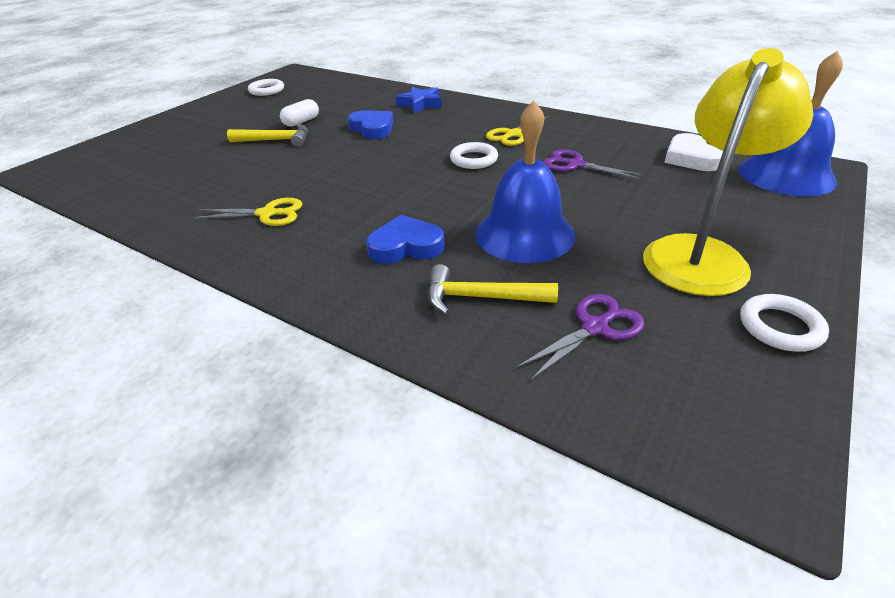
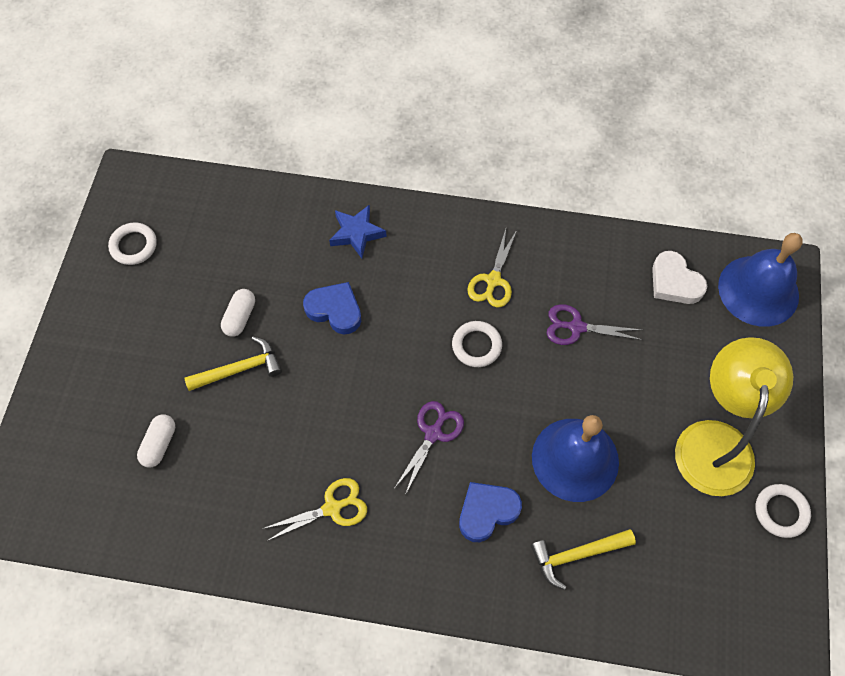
camera: 25 degrees left, 25 degrees up
purple scissors [516,294,645,381] -> purple scissors moved to [394,401,464,495]
none -> white capsule [137,415,175,468]

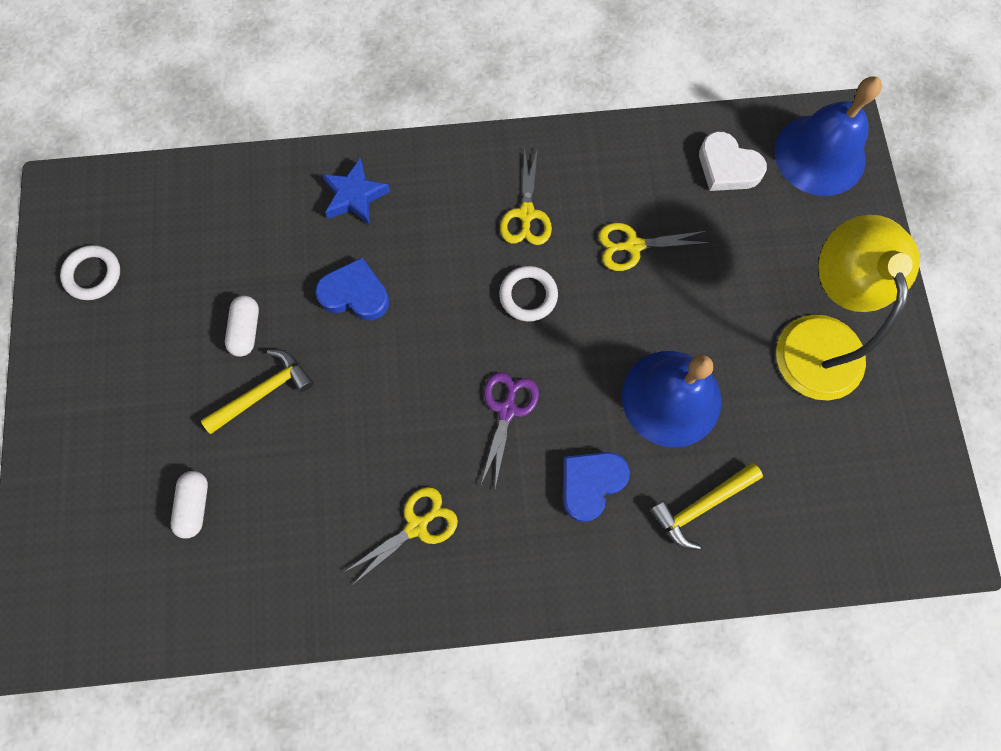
camera: 15 degrees left, 10 degrees up
purple scissors [547,304,642,345] -> yellow scissors [598,223,711,271]
white ring [755,484,811,538] -> none

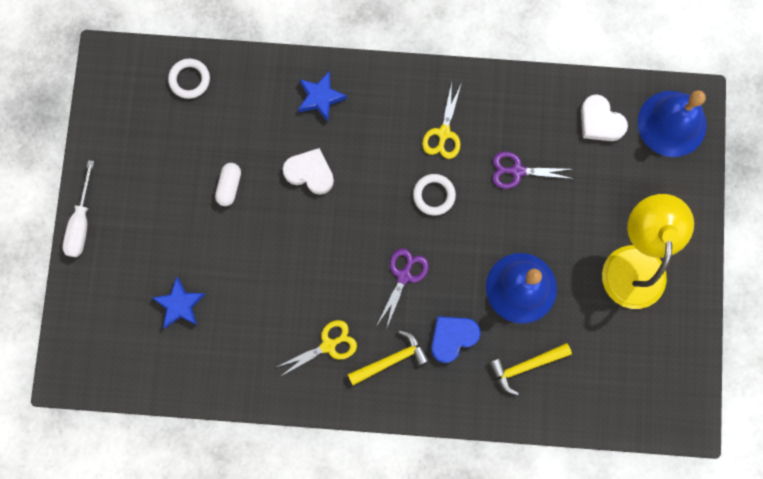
camera: 10 degrees right, 5 degrees up
white ring [60,245,120,300] -> white ring moved to [168,59,210,99]
white capsule [171,471,208,539] -> blue star [152,276,205,328]
yellow hammer [201,349,314,434] -> yellow hammer moved to [348,330,429,385]
blue heart [315,257,389,320] -> white heart [283,148,334,195]
yellow scissors [598,223,711,271] -> purple scissors [492,152,574,189]
none -> white screwdriver [63,160,94,257]

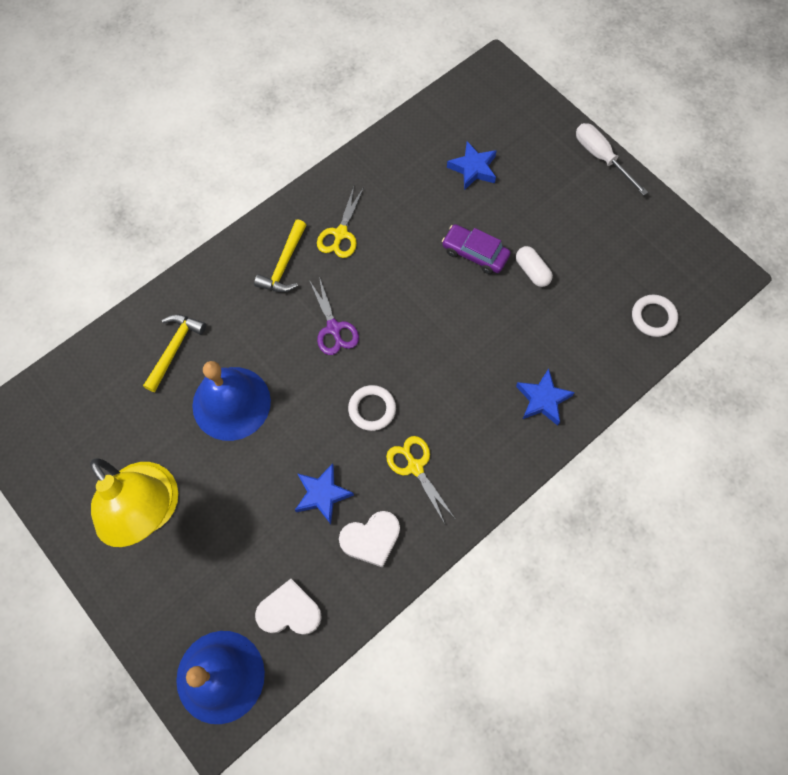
camera: 135 degrees right, 10 degrees down
white heart [283,148,334,195] -> white heart moved to [339,511,400,568]
blue heart [431,316,481,363] -> none
purple scissors [492,152,574,189] -> blue star [295,463,354,524]
none -> purple car [442,224,511,274]

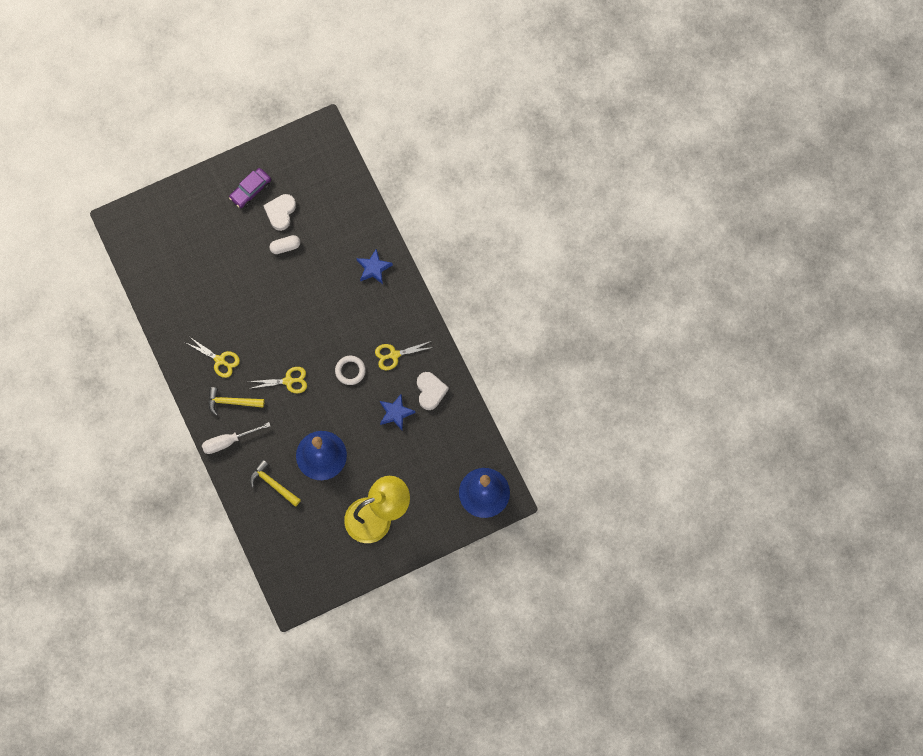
camera: 75 degrees left, 5 degrees up
yellow hammer [254,220,306,292] -> yellow hammer turned 150 degrees clockwise [208,387,264,416]
white heart [255,579,322,635] -> white heart moved to [263,194,296,231]
purple scissors [309,277,359,355] -> yellow scissors [248,367,307,393]
purple car [442,224,511,274] -> purple car moved to [229,168,271,208]
blue star [447,141,497,190] -> none
white screwdriver [576,123,648,196] -> white screwdriver moved to [202,422,270,454]
white ring [632,294,678,337] -> none

